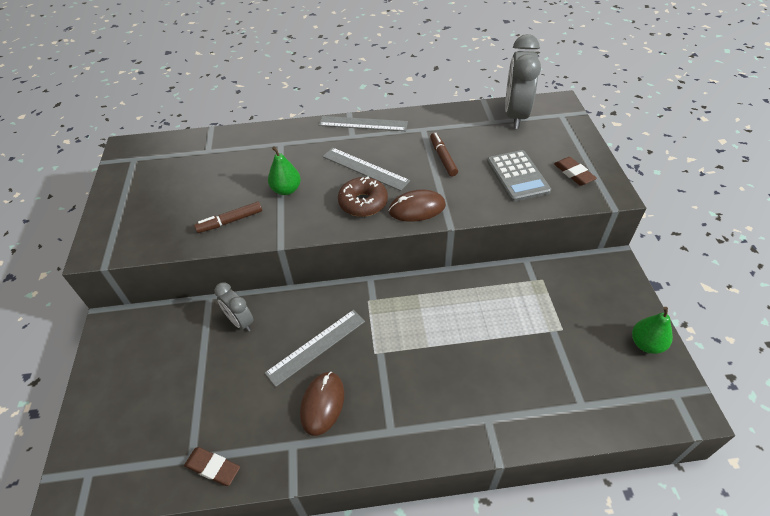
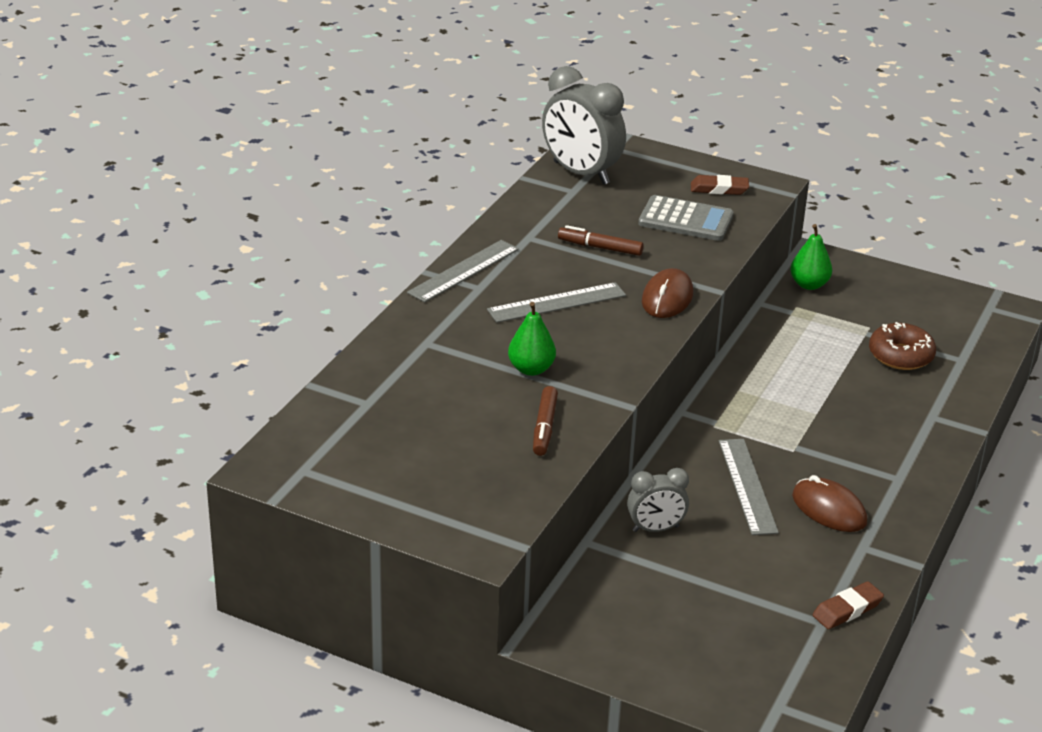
camera: 60 degrees left, 15 degrees down
brown donut [338,176,388,217] -> brown donut moved to [869,322,936,370]
green pear [632,307,673,354] -> green pear moved to [790,224,832,290]

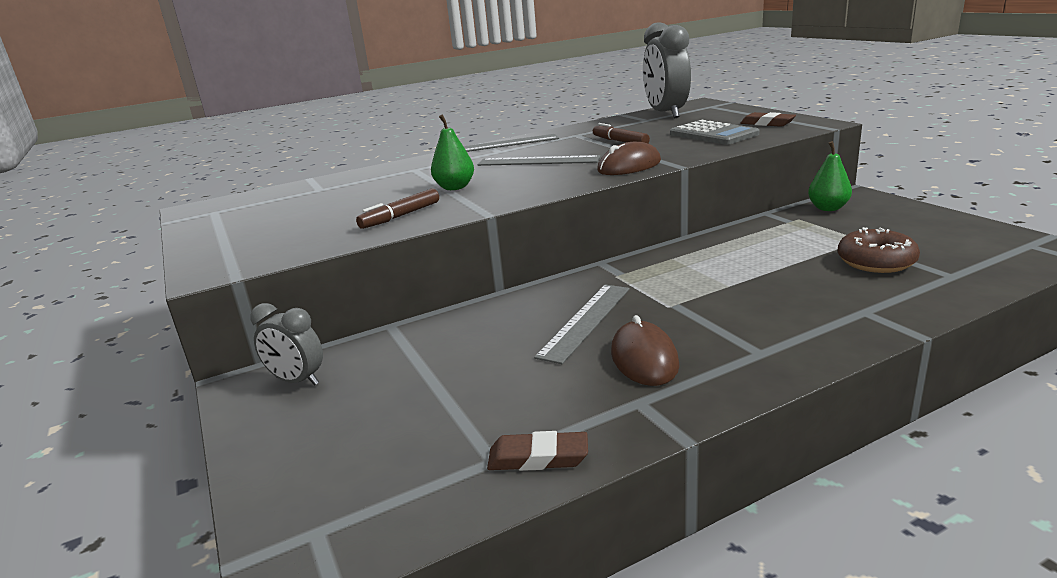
camera: 40 degrees right, 10 degrees down
grey clock [627,468,689,532] -> grey clock moved to [250,303,323,385]

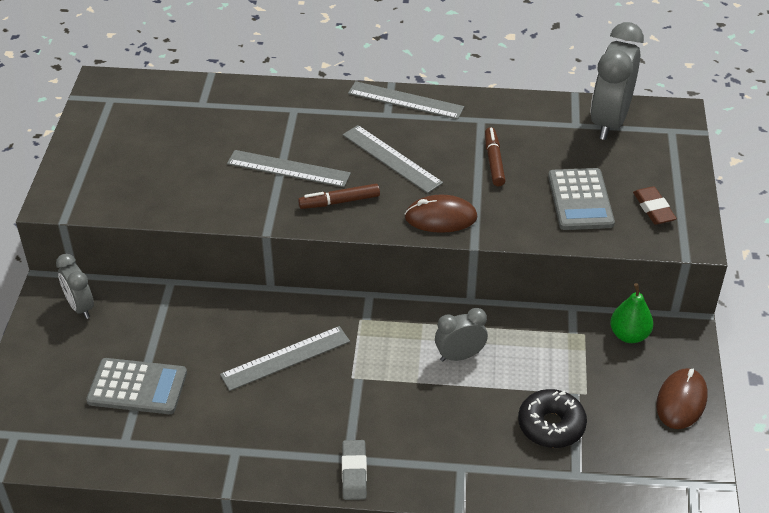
camera: 30 degrees right, 20 degrees up
brown marker [356,188,439,229] -> brown marker moved to [298,184,380,209]
green pear [431,114,474,190] -> grey ruler [227,150,351,187]
brown eraser [487,431,588,471] -> none
brown mouse [611,315,680,386] -> brown mouse moved to [656,368,708,429]
brown donut [838,227,920,273] -> black donut [518,389,587,448]
none -> grey calculator [86,358,187,414]
none -> grey eraser [342,440,367,500]
none -> grey clock [435,308,488,361]

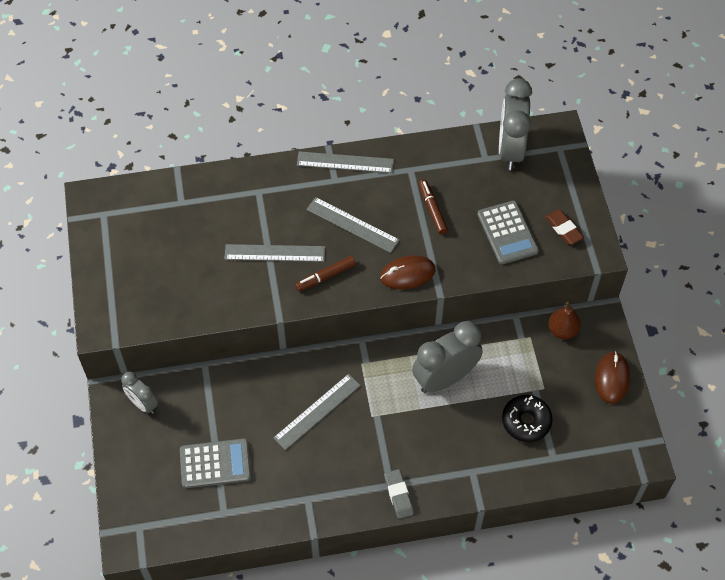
camera: 15 degrees left, 15 degrees up
grey clock [435,308,488,361] -> grey clock [412,321,483,393], size x1.81
green pear [610,283,654,343] -> brown pear [548,302,581,339]

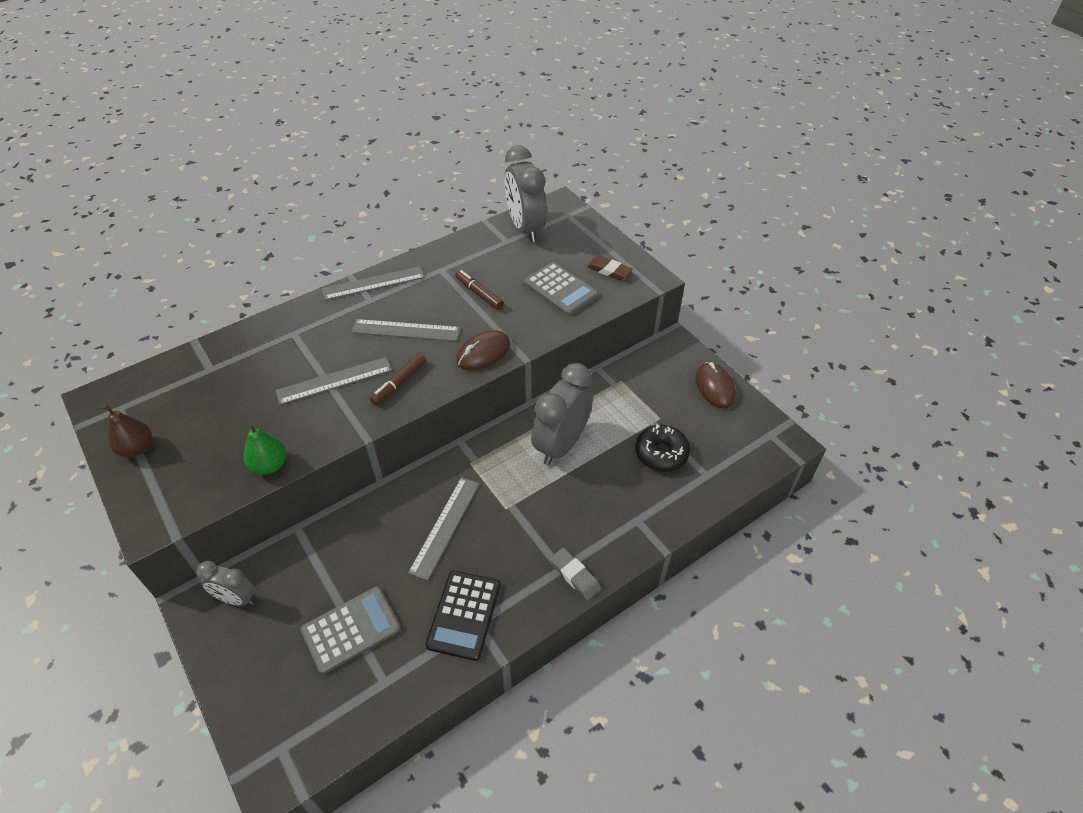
camera: 25 degrees left, 10 degrees down
brown pear [548,302,581,339] -> brown pear moved to [103,405,152,457]
none -> green pear [244,423,286,475]
none -> black calculator [425,571,501,661]

